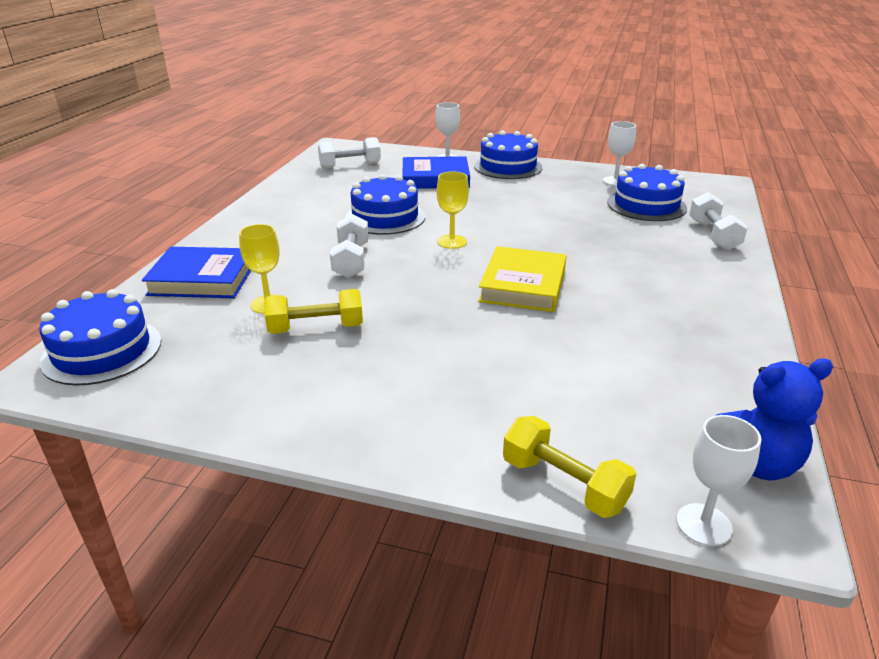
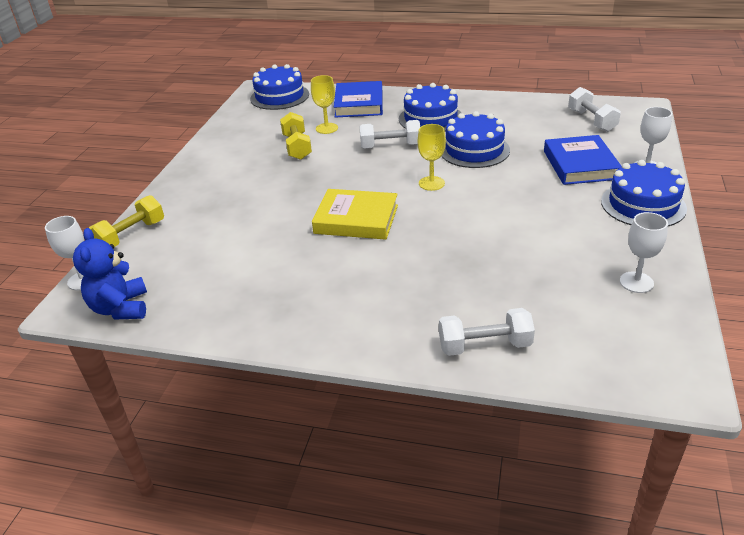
camera: 90 degrees right, 5 degrees up
blue cake [607,164,687,221] -> blue cake moved to [399,83,461,132]

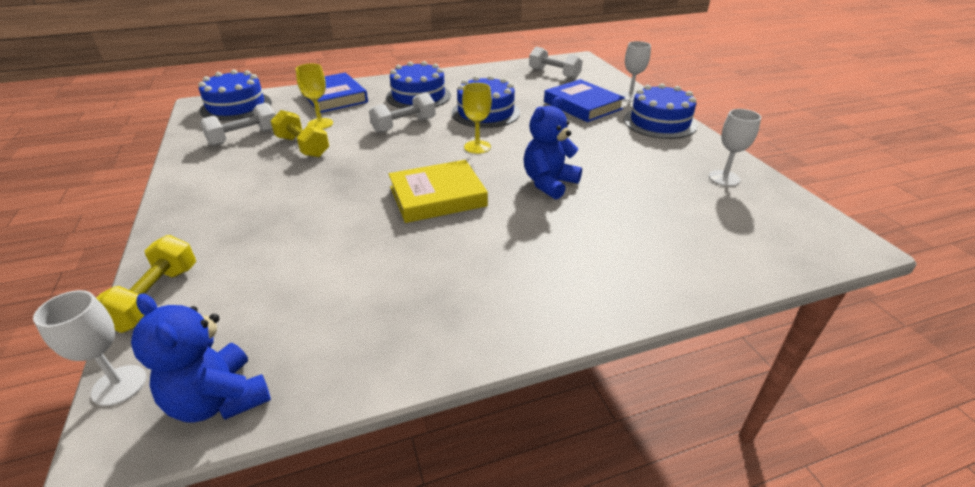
camera: 35 degrees left, 0 degrees up
white dumbbell [439,308,535,356] -> white dumbbell moved to [200,103,275,146]
none -> blue teddy bear [524,97,582,199]

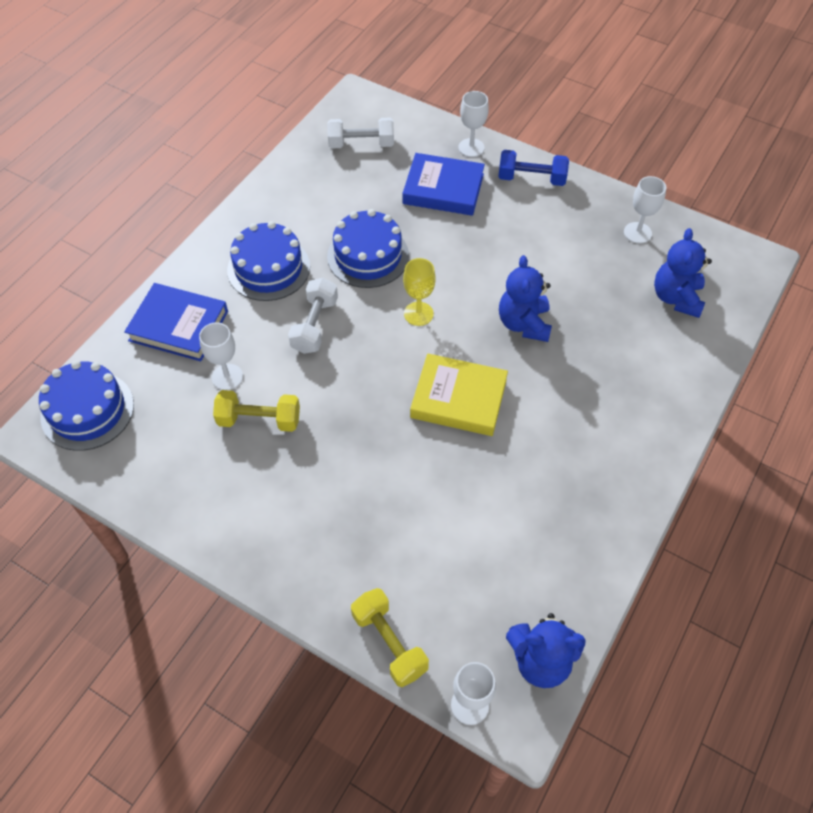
camera: 40 degrees left, 20 degrees up
white dumbbell [200,103,275,146] -> none
yellow goblet [296,64,333,129] -> white goblet [199,322,243,390]
yellow book [389,160,488,223] -> yellow book turned 75 degrees clockwise [410,354,508,436]
blue cake [624,83,697,139] -> blue dumbbell [498,150,569,186]
none -> blue teddy bear [654,228,712,318]

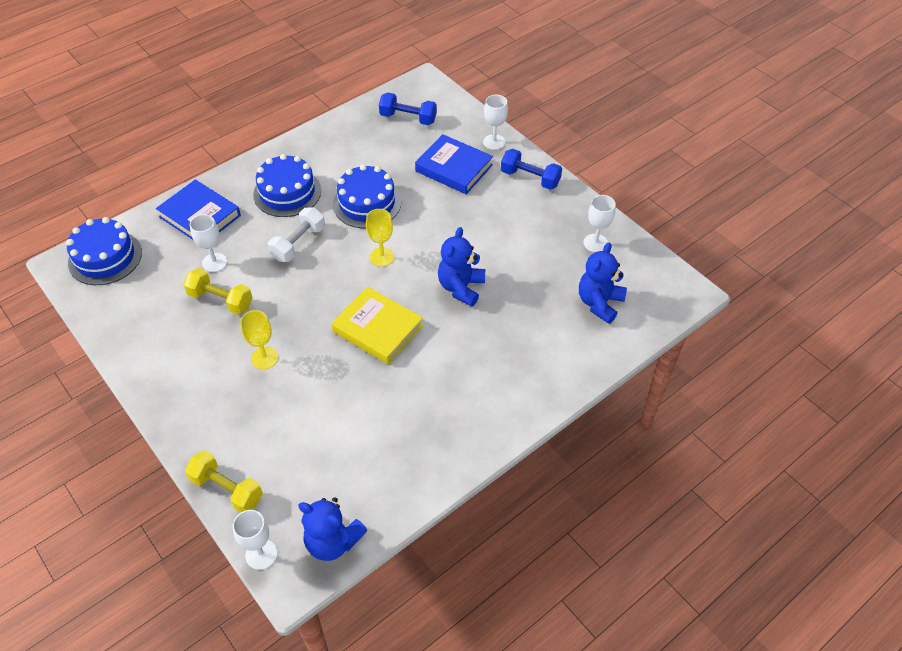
camera: 20 degrees right, 5 degrees down
white dumbbell [327,118,394,148] -> blue dumbbell [379,93,437,125]
yellow dumbbell [351,588,429,687] -> yellow dumbbell turned 45 degrees counterclockwise [185,450,263,513]
none -> yellow goblet [240,310,278,370]

